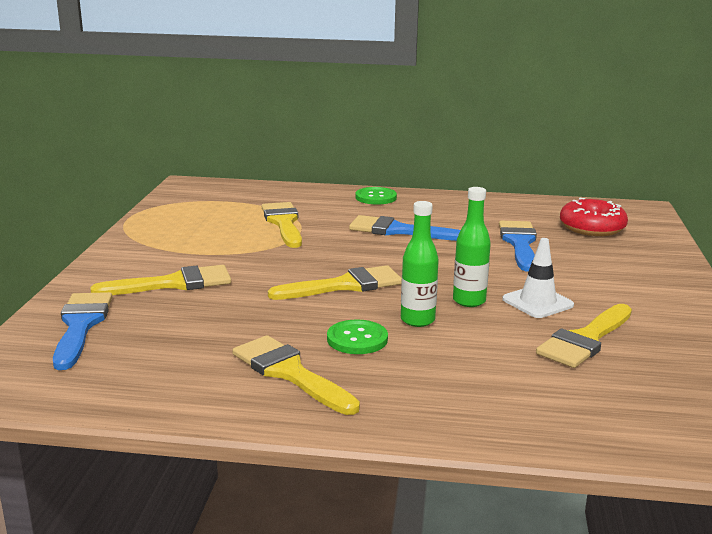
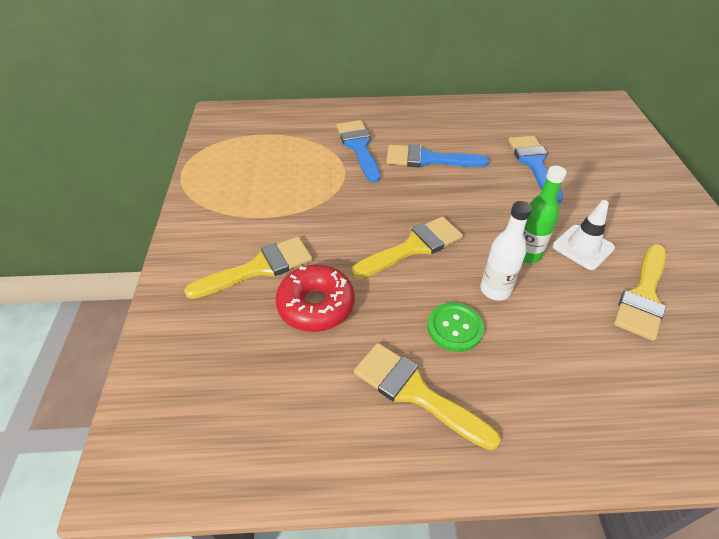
camera: 10 degrees left, 25 degrees up
blue brush [53,292,112,370] -> blue brush moved to [336,120,380,182]
yellow brush [261,202,302,248] -> none
green button [355,187,397,205] -> none
green bottle [401,201,439,327] -> white bottle [480,201,532,301]
red donut [560,198,628,236] -> red donut moved to [276,265,355,332]

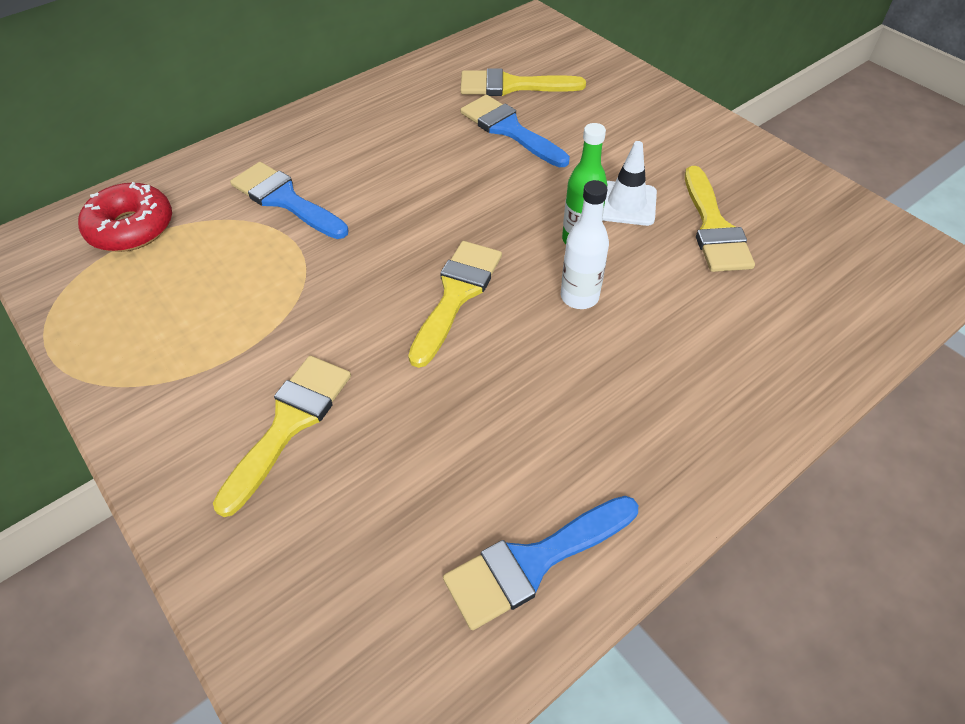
camera: 35 degrees left, 5 degrees up
red donut [276,265,355,332] -> red donut moved to [78,182,172,252]
yellow brush [354,343,501,450] -> yellow brush moved to [460,68,586,96]
blue brush [386,144,489,167] -> blue brush moved to [443,496,638,630]
green button [427,303,484,352] -> none

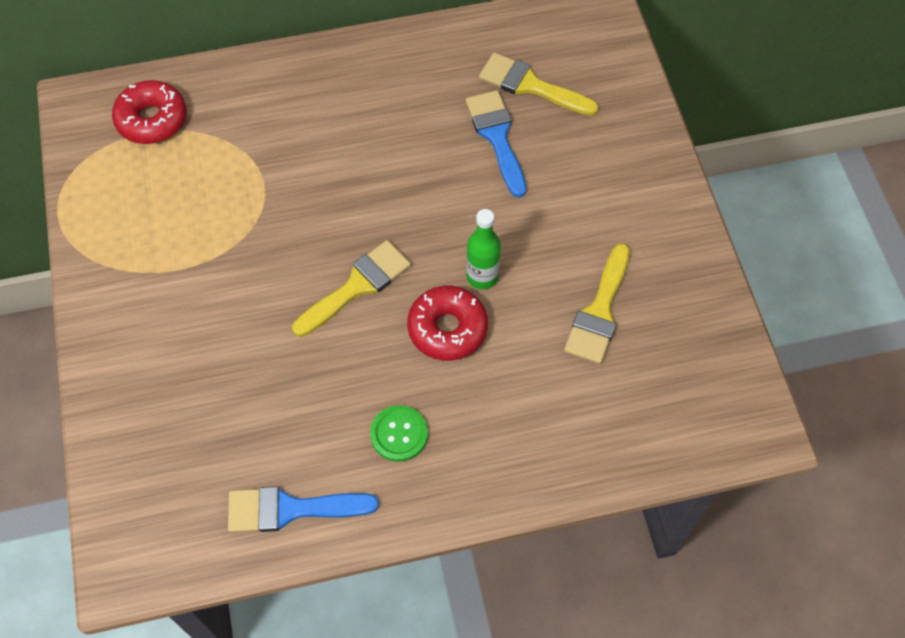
camera: 25 degrees right, 10 degrees up
yellow brush [213,356,351,517] -> none
blue brush [230,162,349,239] -> none
white bottle [561,180,609,309] -> red donut [407,286,488,361]
white traffic cone [602,141,657,226] -> none
none -> green button [370,405,428,462]

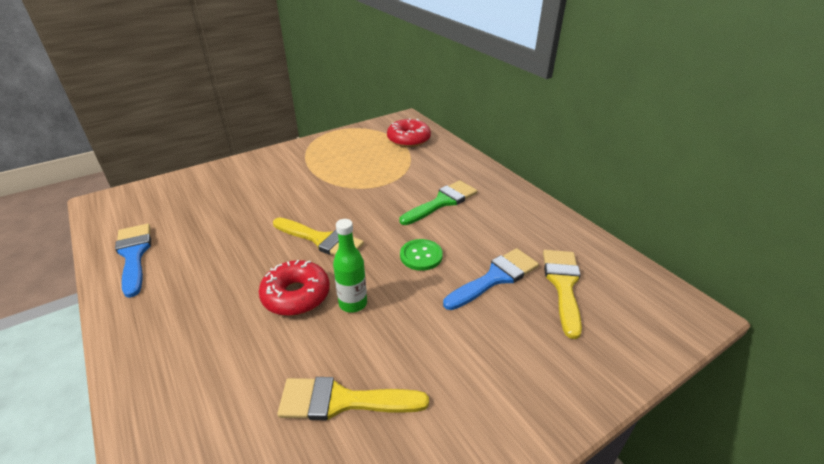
camera: 70 degrees right, 25 degrees down
green button [370,405,428,462] -> green button moved to [400,239,443,271]
none -> green brush [400,180,477,225]

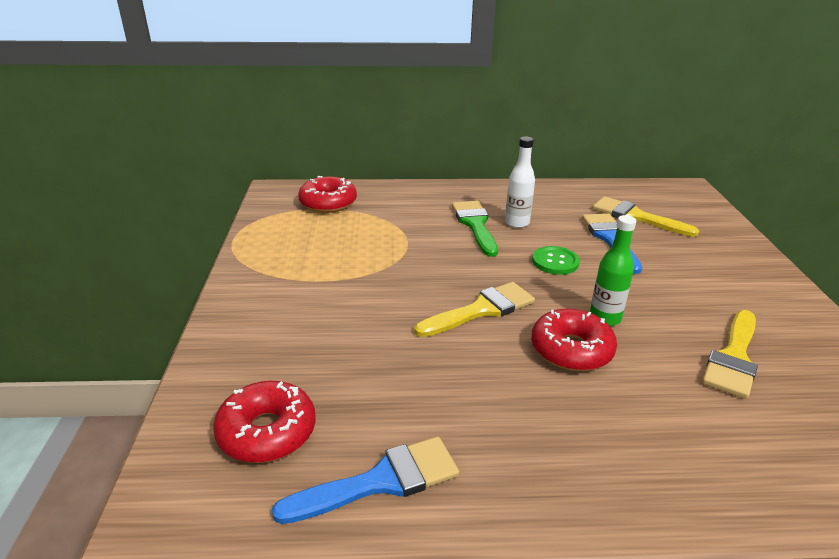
camera: 60 degrees left, 5 degrees down
blue brush [115,224,151,298] -> blue brush turned 150 degrees clockwise [272,437,459,524]
none -> red donut [213,381,315,463]
none -> white bottle [505,137,535,228]

